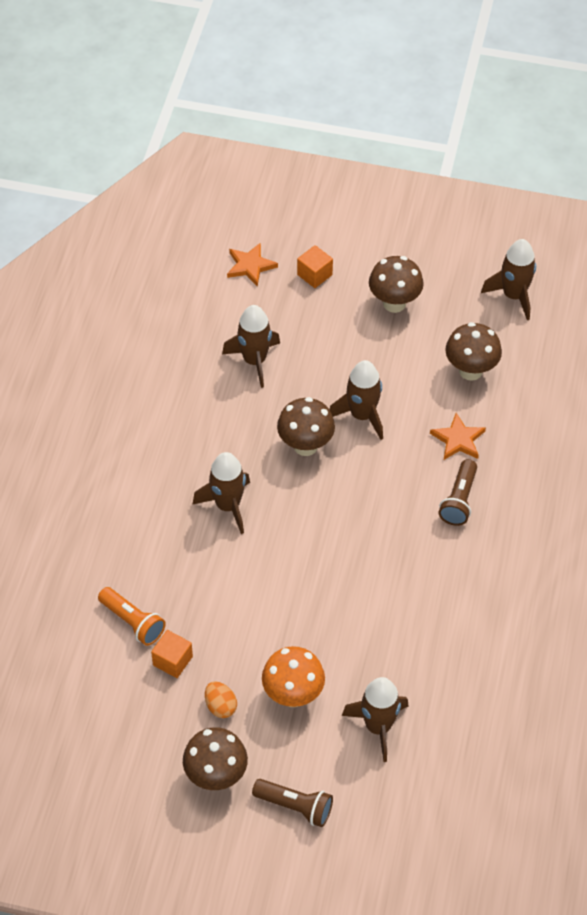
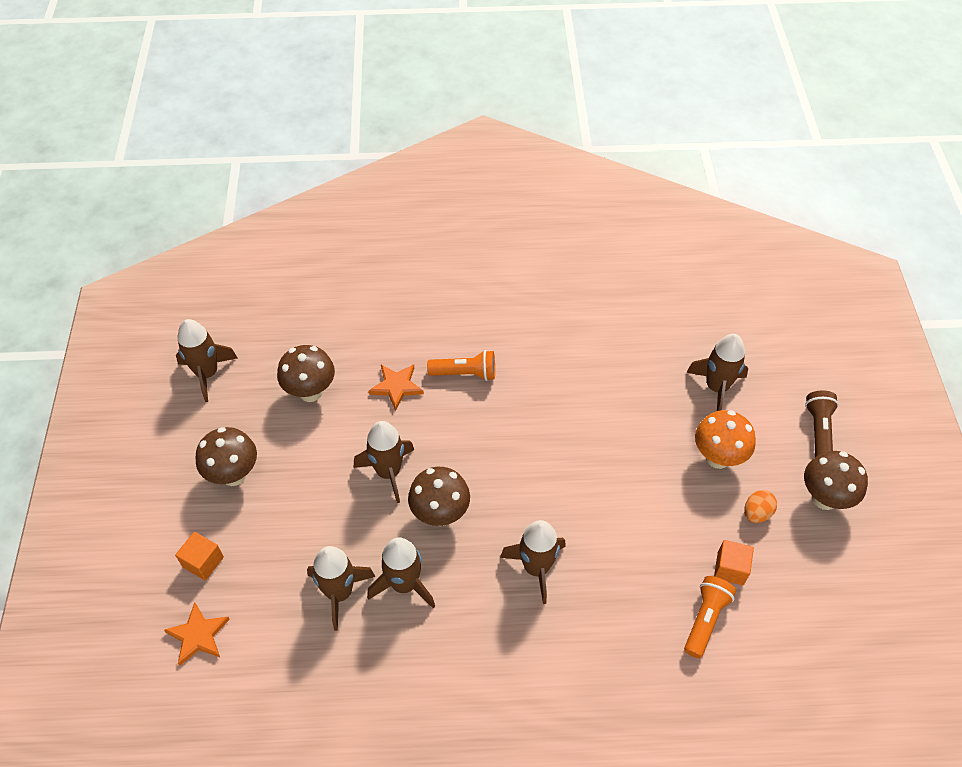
camera: 105 degrees left, 0 degrees up
brown flashlight [439,459,477,526] -> orange flashlight [427,350,495,381]
none -> brown rocket [367,537,435,608]

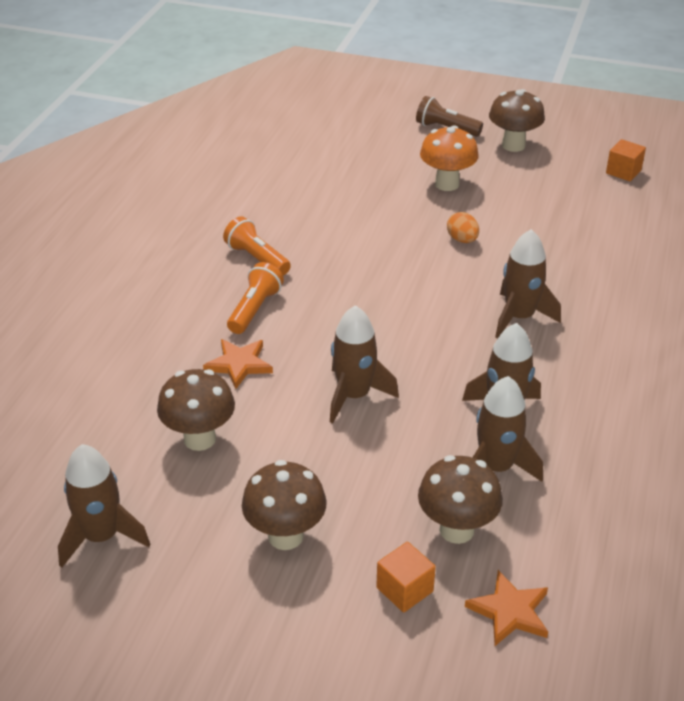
camera: 70 degrees left, 15 degrees down
brown mushroom [408,467,470,526] -> brown mushroom moved to [418,455,503,544]
orange flashlight [684,576,736,658] -> orange flashlight moved to [223,217,291,275]
brown rocket [686,334,748,411] -> none
orange cube [714,540,754,585] -> orange cube moved to [606,139,646,181]
orange egg [744,490,777,523] -> orange egg moved to [447,212,479,243]

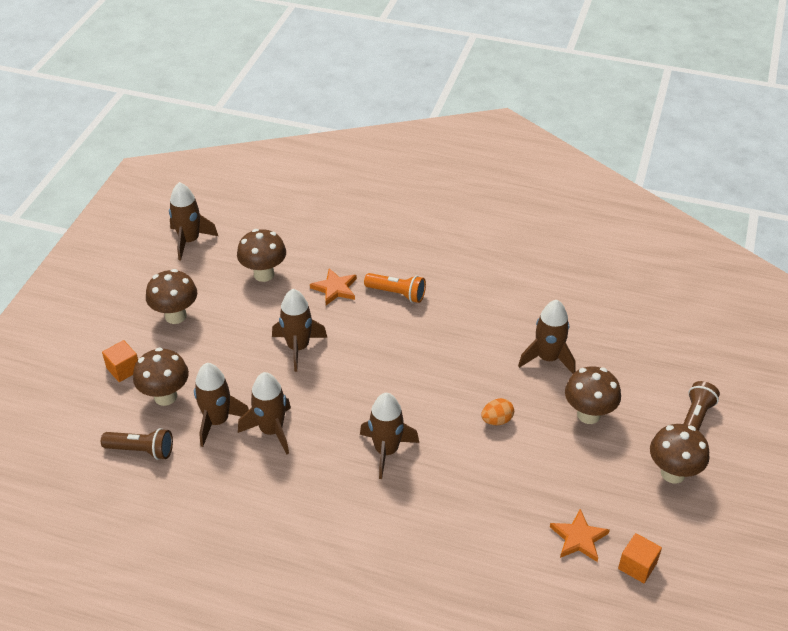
camera: 90 degrees right, 5 degrees up
orange flashlight [223,217,291,275] -> none
orange mushroom [420,125,479,191] -> brown mushroom [565,366,621,424]
orange star [465,570,548,646] -> orange star moved to [550,509,610,562]
none -> brown flashlight [101,428,173,460]
none -> brown rocket [518,300,576,374]

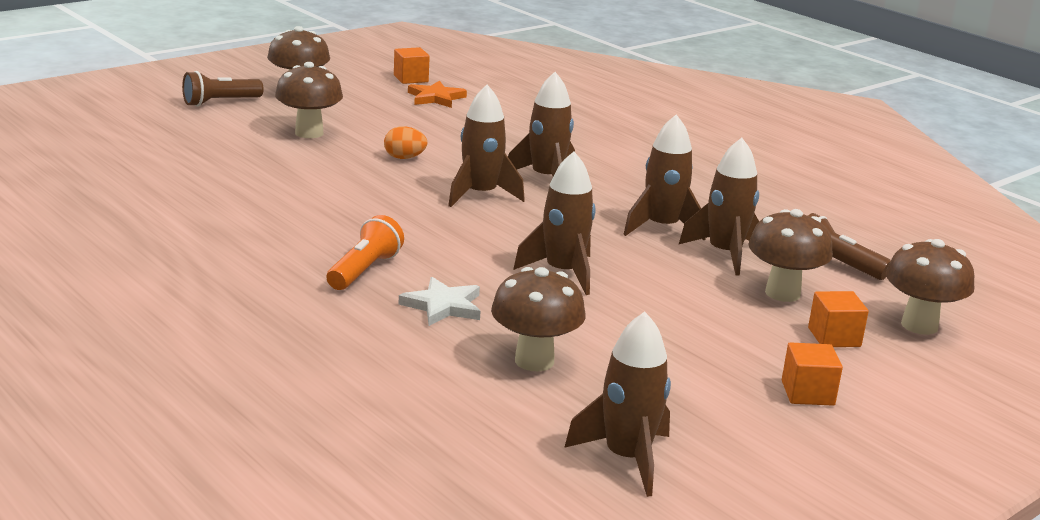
camera: 150 degrees left, 20 degrees down
brown mushroom [146,269,197,324] -> brown mushroom moved to [886,239,974,335]
orange star [310,268,357,305] -> white star [399,277,481,326]
orange flashlight [364,273,426,303] -> orange flashlight turned 60 degrees clockwise [327,215,404,290]
brown rocket [518,300,576,374] -> brown rocket moved to [448,85,525,207]
none -> orange cube [782,342,843,406]

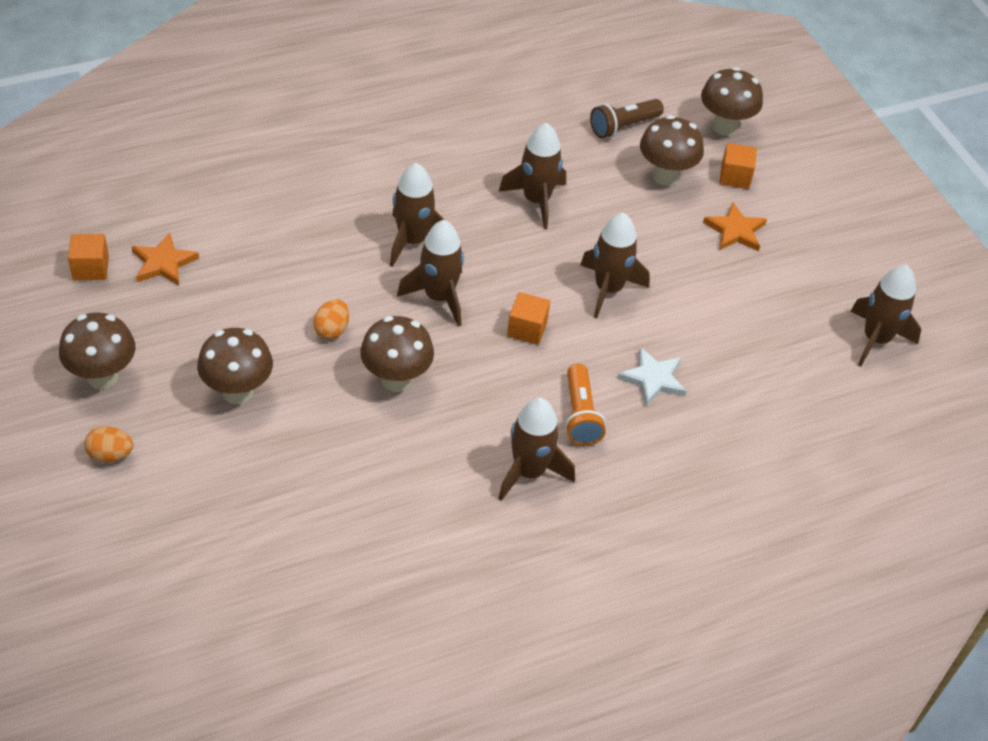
camera: 75 degrees left, 25 degrees up
brown flashlight [182,71,264,107] -> orange egg [84,426,133,463]
orange flashlight [327,215,404,290] -> orange flashlight turned 135 degrees counterclockwise [565,364,606,446]
brown mushroom [491,267,586,371] -> brown mushroom moved to [360,316,434,392]
brown rocket [679,138,759,276] -> brown rocket moved to [498,398,575,501]
orange cube [782,342,843,406] -> orange cube moved to [507,292,550,345]
none -> orange star [703,202,767,251]

